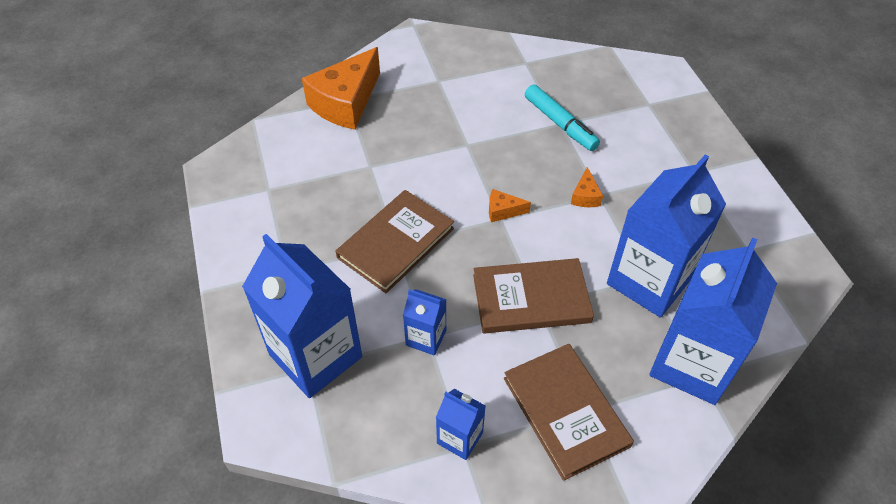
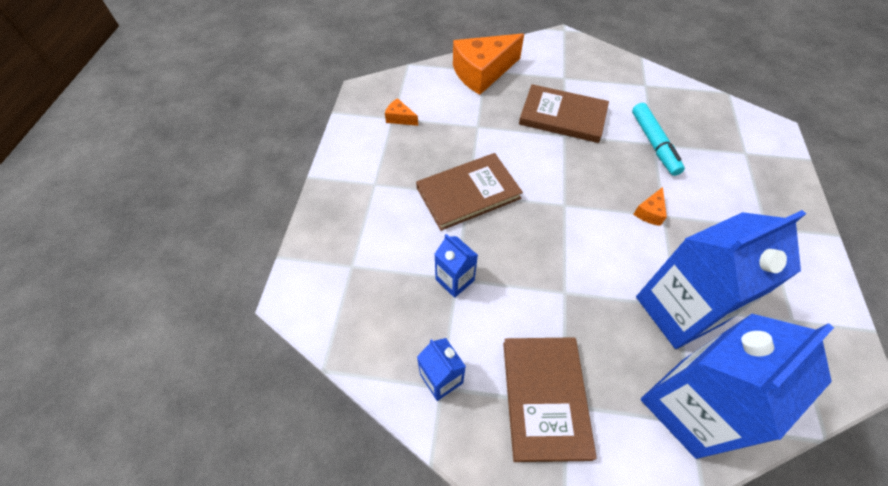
camera: 25 degrees right, 5 degrees up
blue carton [242,234,362,398] -> none
brown book [473,258,594,334] -> brown book moved to [519,84,609,143]
orange cheese [489,189,531,222] -> orange cheese moved to [385,98,418,126]

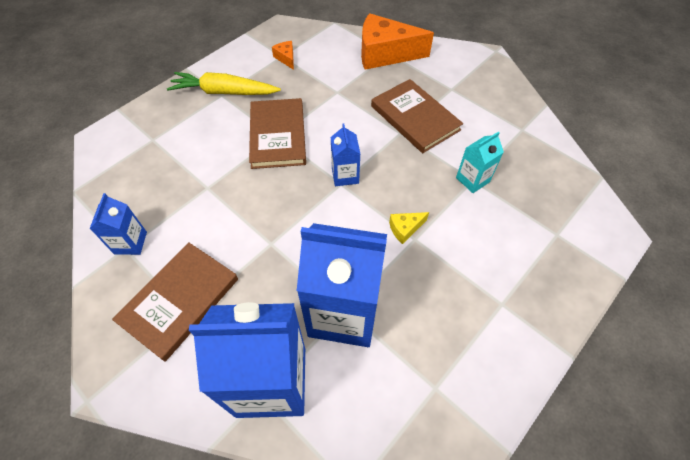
camera: 35 degrees right, 0 degrees up
brown book [416,153,523,231] -> brown book turned 75 degrees clockwise [249,98,306,169]
blue carton [435,234,478,298] -> blue carton moved to [331,124,360,186]
turquoise marker [632,103,685,176] -> turquoise carton [456,131,504,193]
orange cheese [633,187,667,226] -> yellow cheese [389,212,429,244]
none -> yellow carrot [167,72,281,95]

